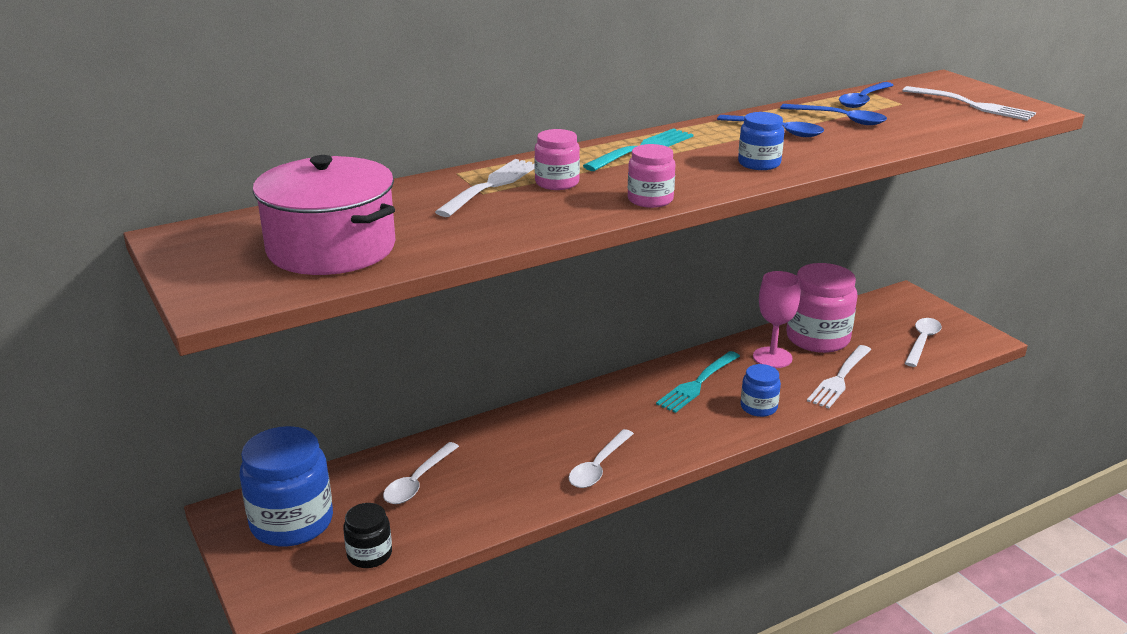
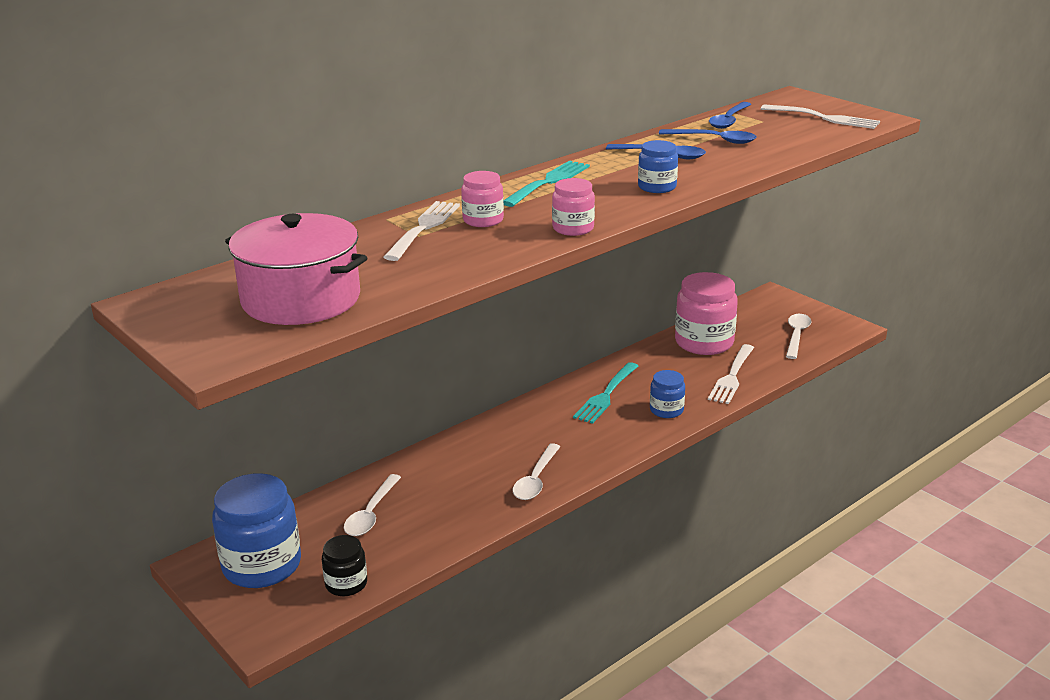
camera: 10 degrees left, 0 degrees up
pink goblet [753,271,800,368] -> none

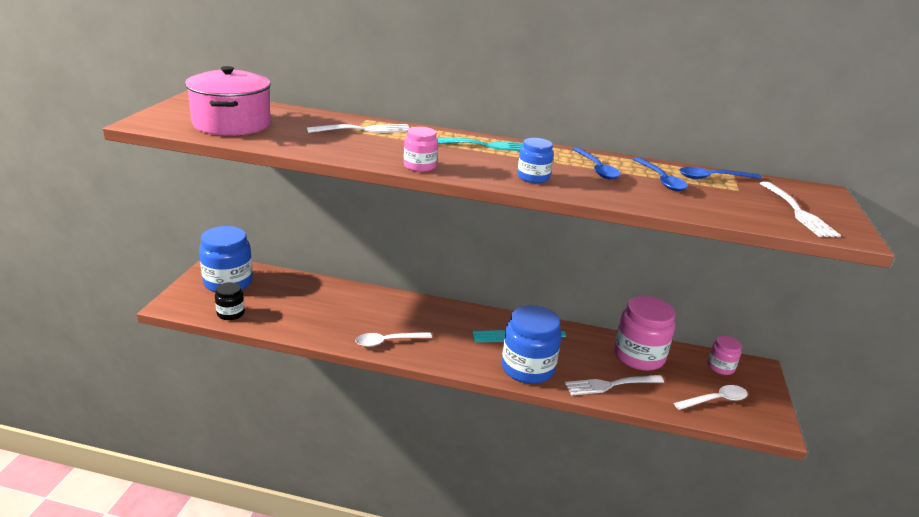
camera: 50 degrees right, 0 degrees up
white spoon [344,474,401,536] -> none
pink jar [461,171,504,227] -> pink jar moved to [708,336,742,375]
blue jar [650,370,685,418] -> blue jar [502,305,562,384], size x1.90

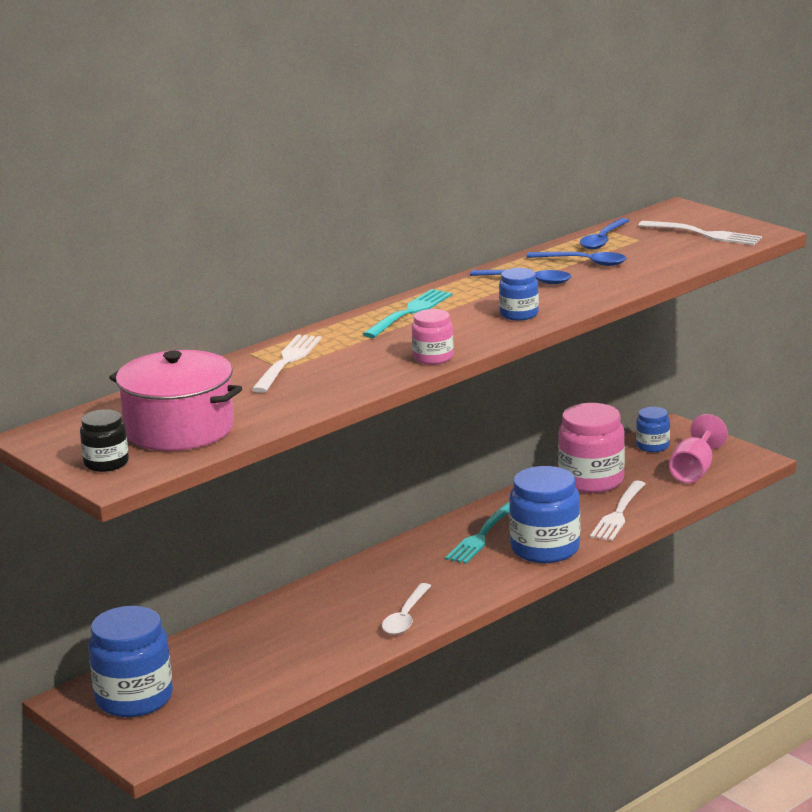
camera: 50 degrees left, 5 degrees down
black jar [215,282,245,320] -> black jar moved to [80,409,129,472]
white spoon [674,385,748,410] -> pink goblet [669,414,728,483]
pink jar [708,336,742,375] -> blue jar [636,407,670,452]

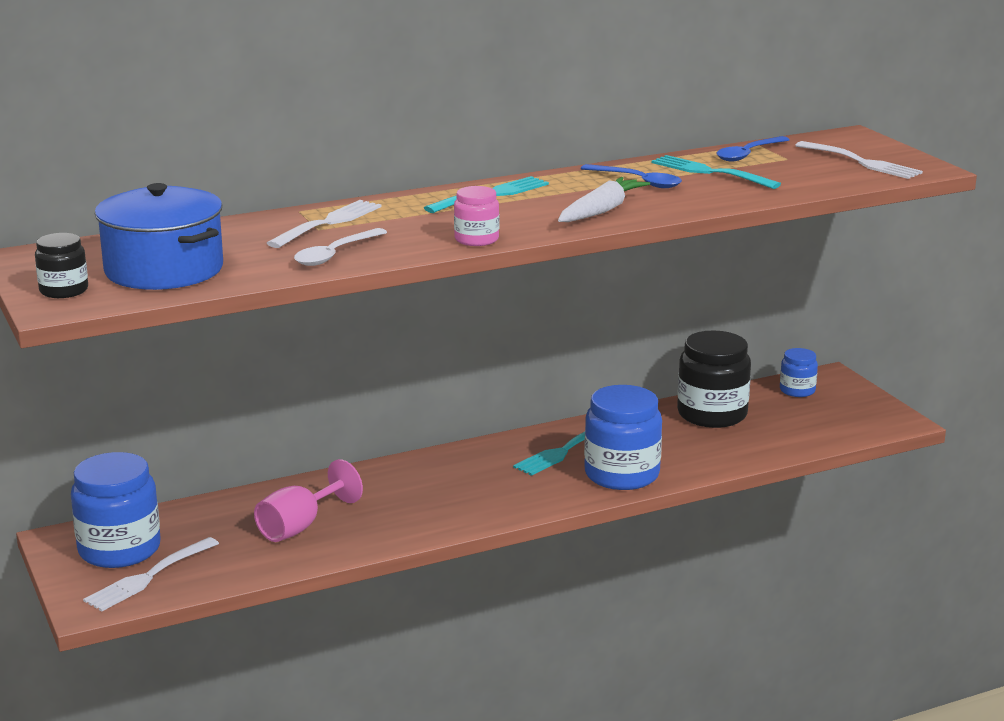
camera: 15 degrees right, 0 degrees up
pink pot [109,350,242,451] -> blue pot [95,183,223,290]
white spoon [382,583,431,635] -> white spoon moved to [294,228,387,266]
blue jar [499,268,539,320] -> white carrot [558,177,650,222]
blue spoon [526,252,627,266] -> turquoise fork [652,155,781,189]
pink jar [558,403,625,493] -> black jar [677,330,751,428]
white fork [590,481,645,541] -> white fork moved to [83,537,219,611]
pink goblet [669,414,728,483] -> pink goblet moved to [254,459,363,542]

